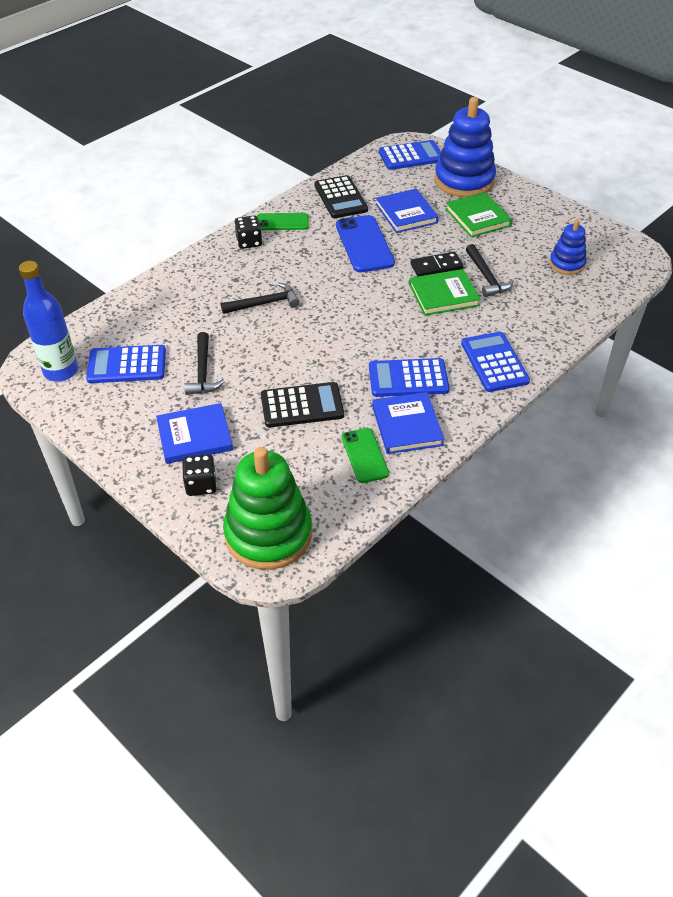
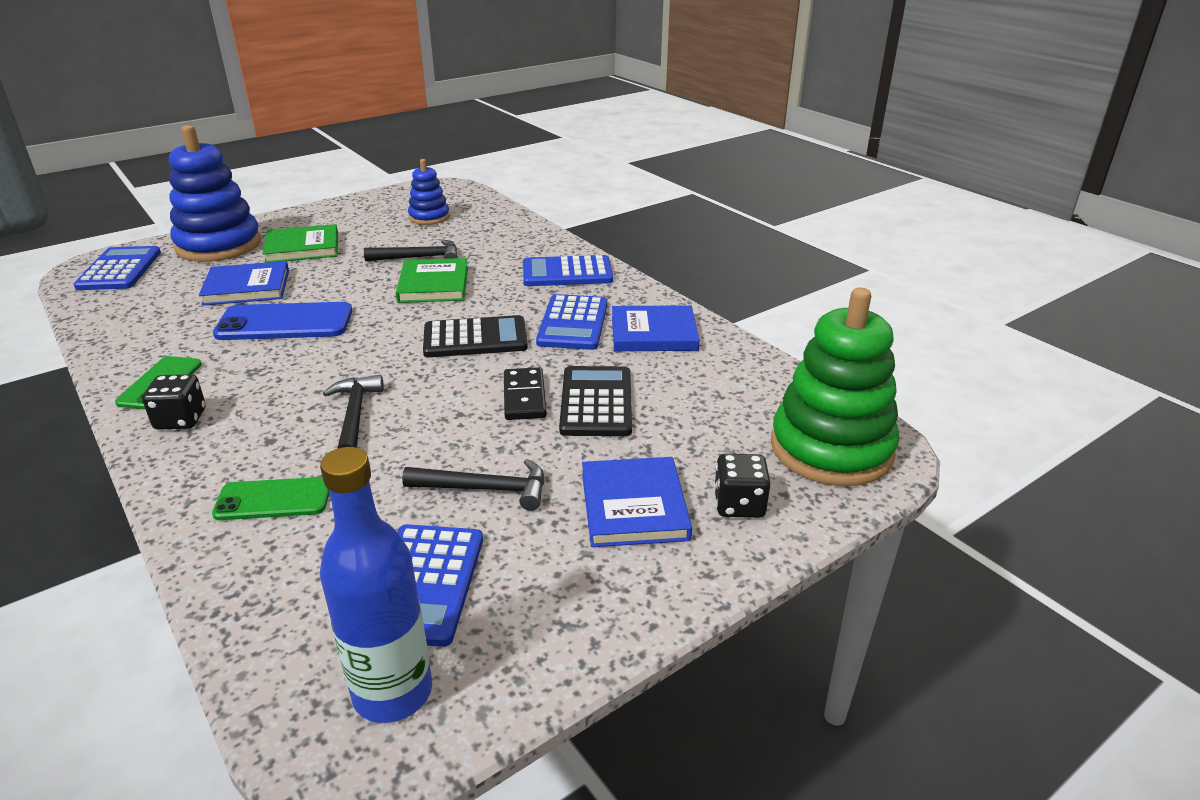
camera: 80 degrees left, 15 degrees down
black calculator [314,175,368,218] -> black calculator moved to [423,315,528,357]
green phone [341,428,389,483] -> green phone moved to [212,477,330,520]
black domino [410,252,463,277] -> black domino moved to [504,367,547,420]

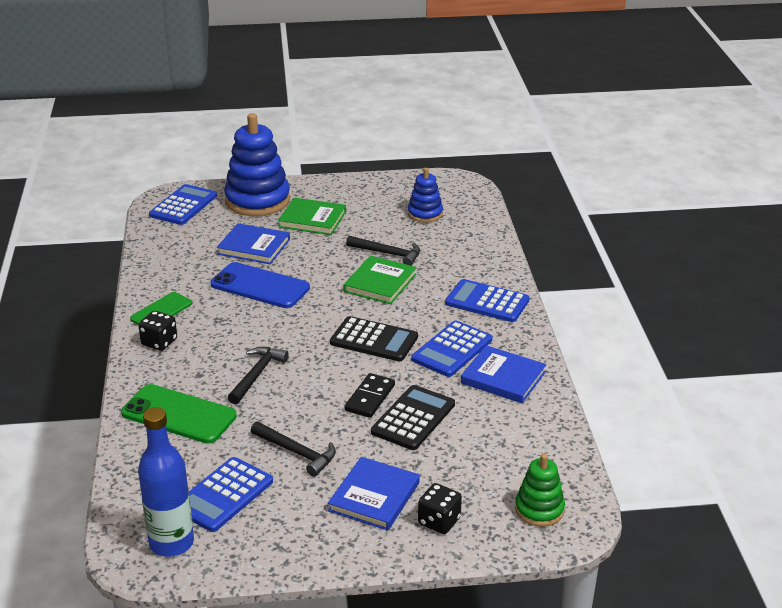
camera: 30 degrees right, 0 degrees up
green phone [212,477,330,520] -> green phone [121,384,237,444], size x1.59
green stacking toy [771,288,899,486] -> green stacking toy [515,454,565,527], size x0.53

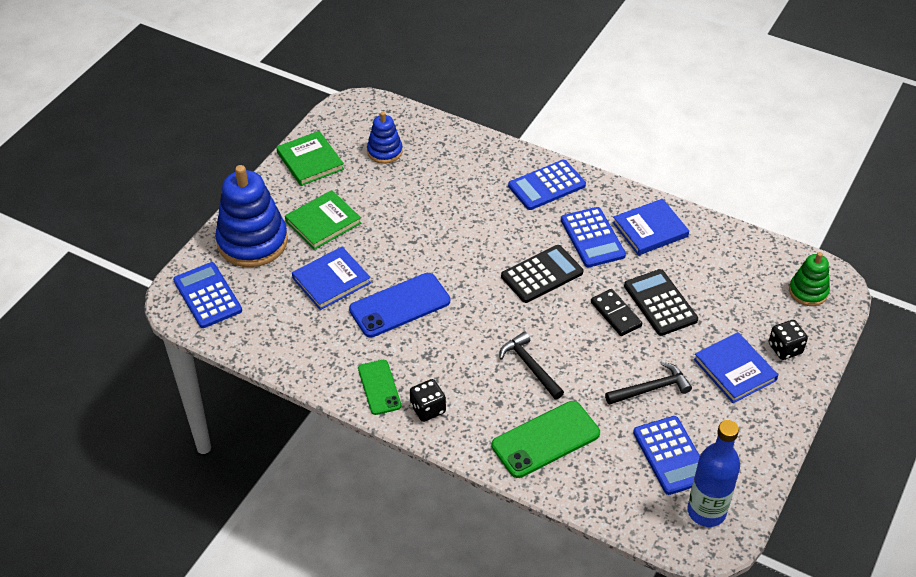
camera: 55 degrees left, 15 degrees up
green book [344,256,417,304] -> green book moved to [276,131,344,186]
black hammer [346,236,420,266] -> none

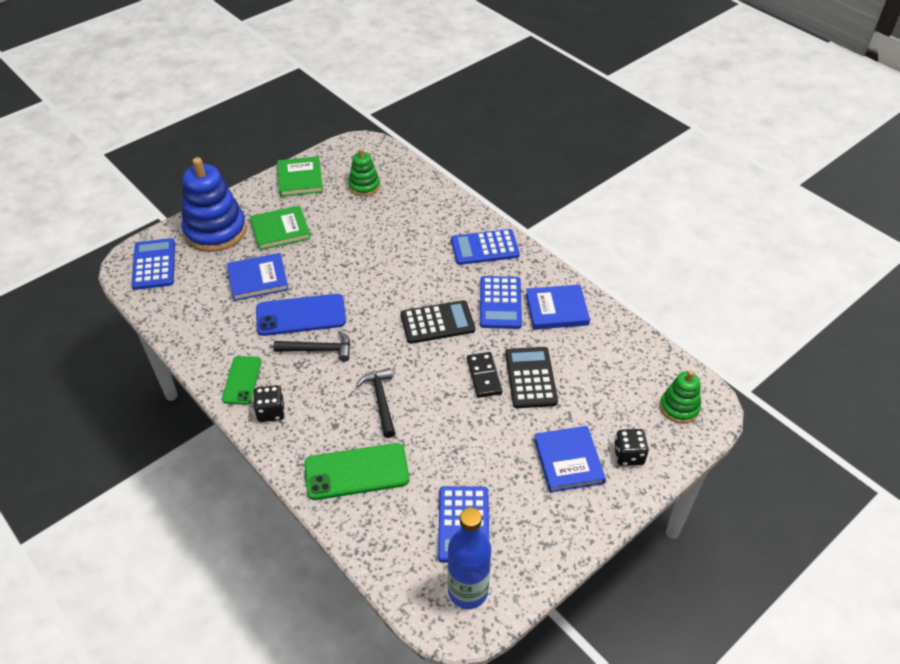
camera: 20 degrees right, 0 degrees up
blue stacking toy [367,112,403,164] -> green stacking toy [348,148,380,196]
black hammer [605,362,692,405] -> black hammer moved to [274,331,350,362]

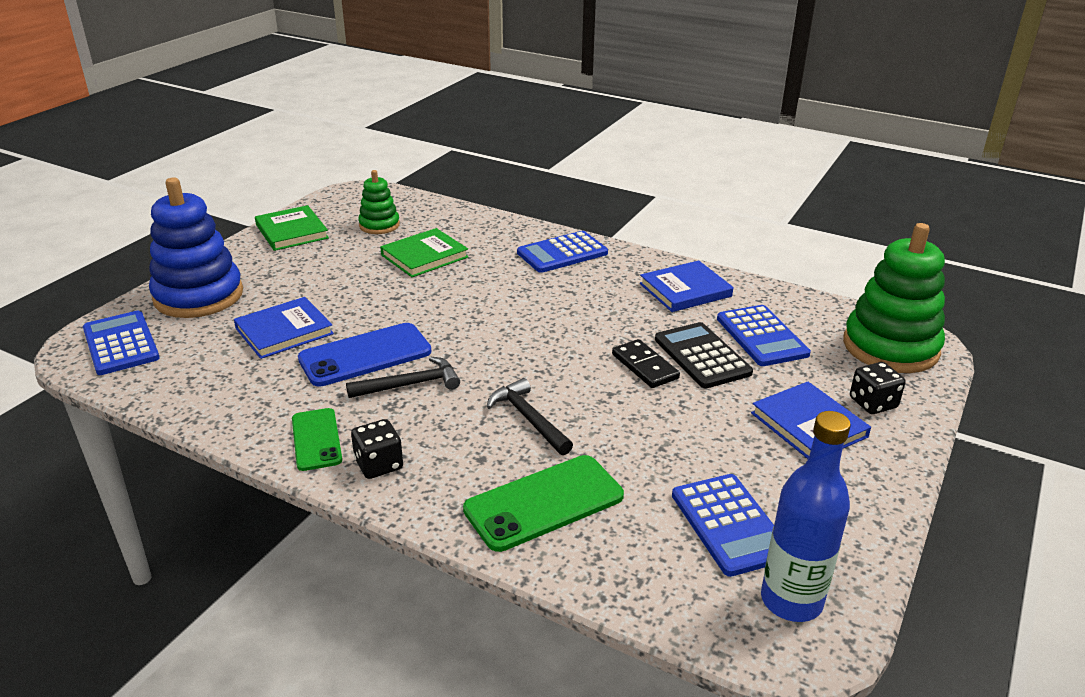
camera: 20 degrees left, 15 degrees down
green book [250,205,311,250] -> green book moved to [380,228,468,277]
black calculator [401,300,475,344] -> none
blue calculator [480,276,522,329] -> blue calculator moved to [717,305,811,366]
green stacking toy [660,371,701,423] -> green stacking toy [843,223,945,373], size x1.87

